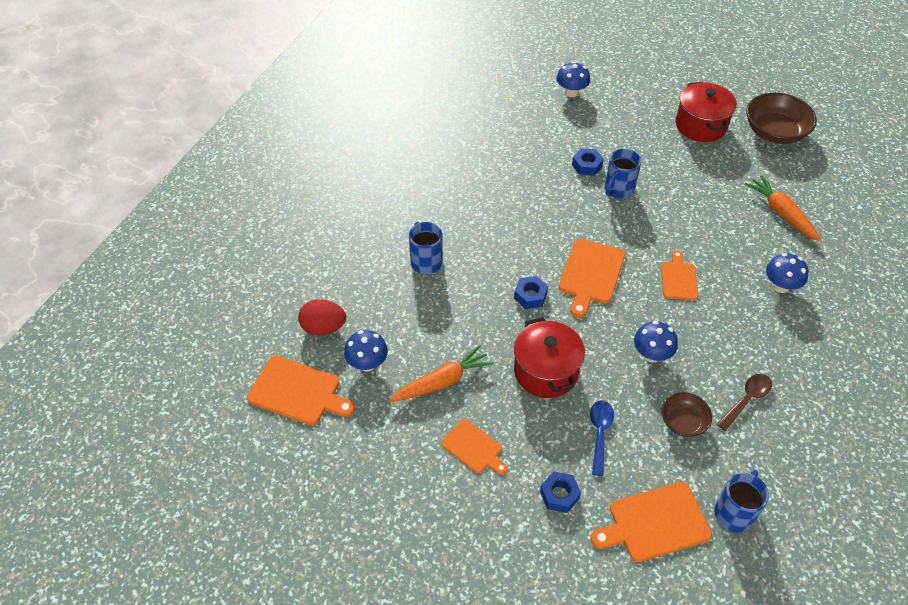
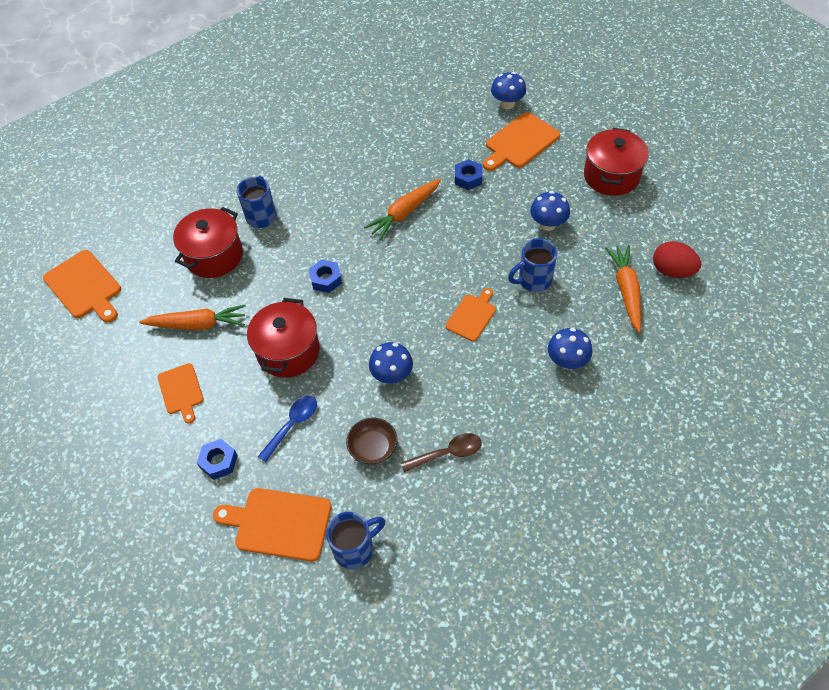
camera: 30 degrees right, 5 degrees up
red egg [298,299,346,335] -> red egg moved to [653,241,701,278]
blue mushroom [344,330,388,371] -> blue mushroom moved to [530,191,570,231]
orange cutting board [559,239,625,318] -> orange cutting board moved to [483,112,560,171]
blue mug [605,149,641,199] -> blue mug moved to [508,238,557,292]
brown bowl [746,93,817,144] -> none
none -> red pot [173,207,243,278]
none -> orange carrot [364,179,441,240]

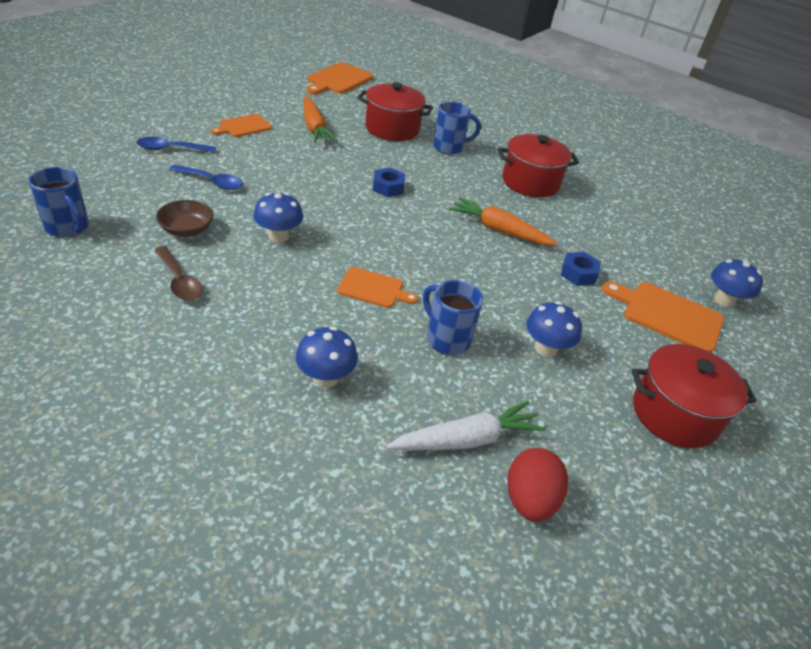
camera: 65 degrees right, 15 degrees down
blue nut [197,439,238,480] -> blue spoon [136,137,216,153]
orange cutting board [213,488,332,562] -> none
red pot [247,298,320,378] -> red pot moved to [498,134,579,197]
orange carrot [605,245,641,333] -> white carrot [386,401,546,450]

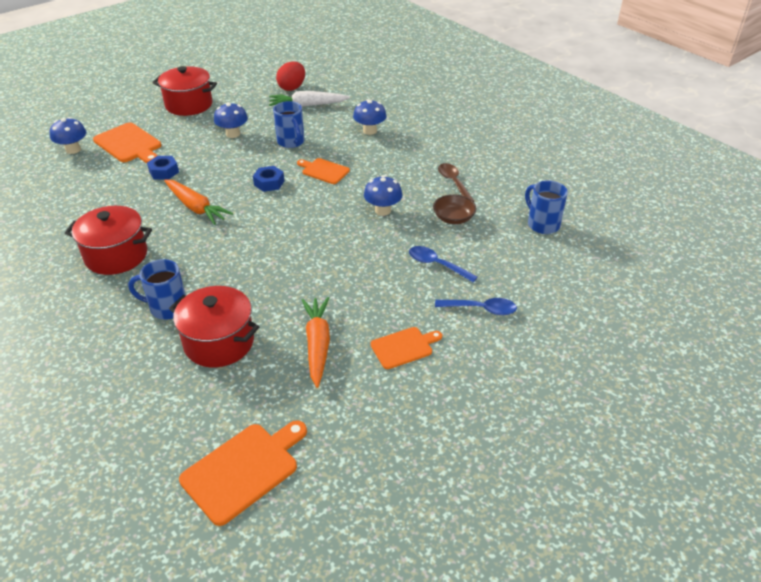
camera: 160 degrees left, 0 degrees up
blue nut [373,168,405,197] -> blue nut moved to [253,166,284,192]

